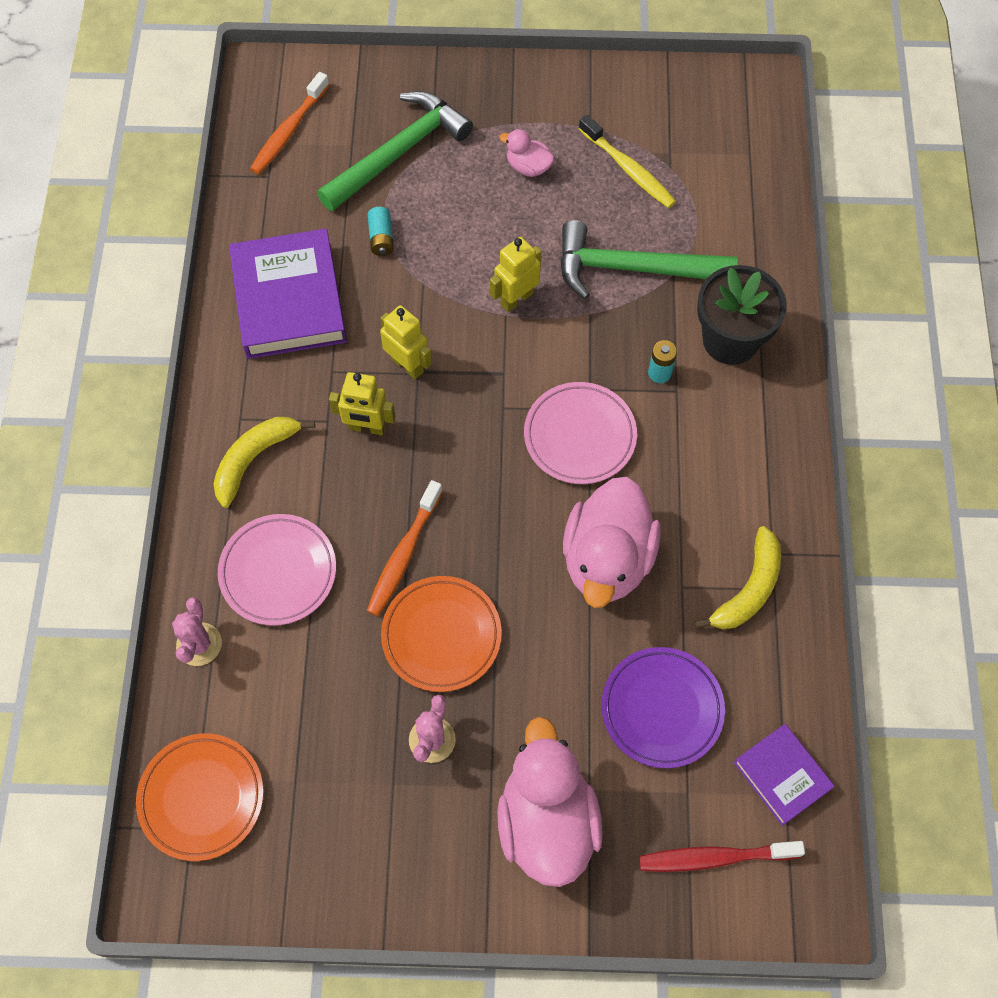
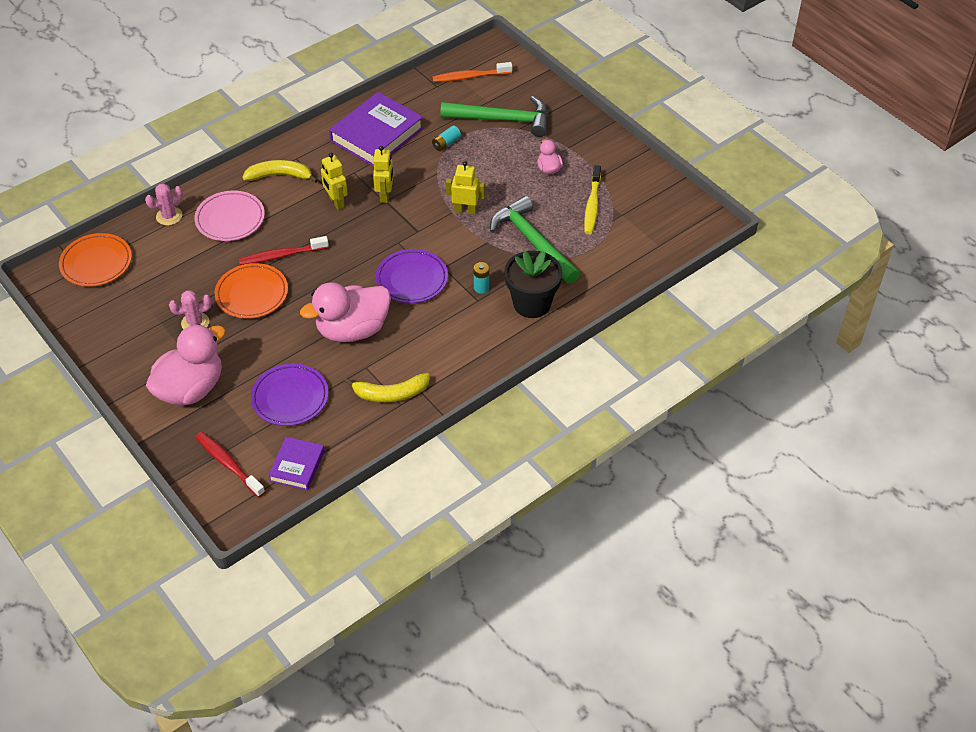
camera: 50 degrees right, 15 degrees down
orange toothbrush [367,480,443,616] -> red toothbrush [239,236,329,265]
pink plate [524,382,637,484] -> purple plate [376,249,448,303]

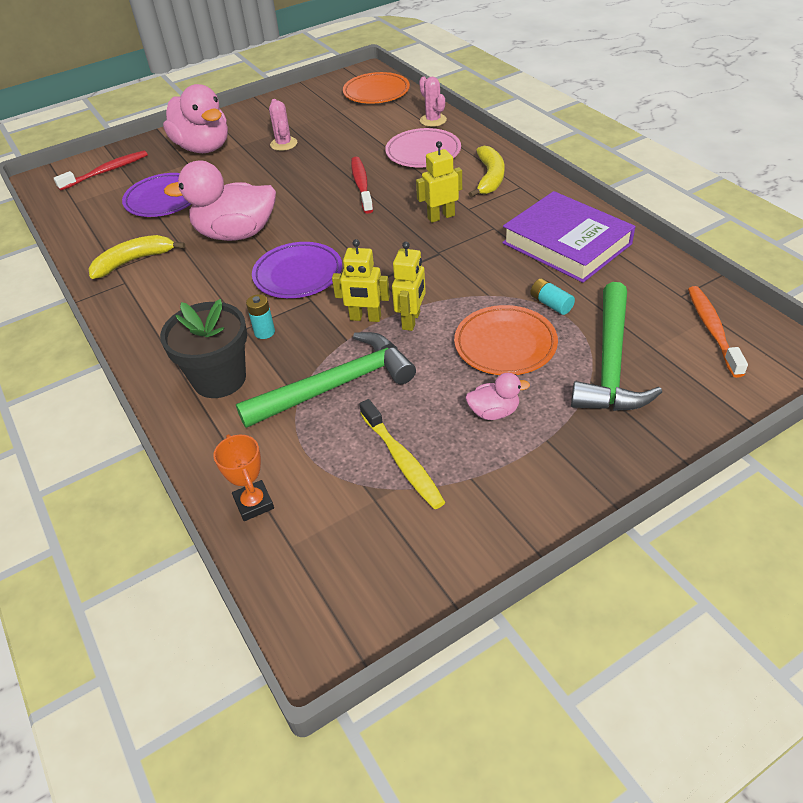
camera: 100 degrees right, 5 degrees down
orange plate [215,263,288,319] -> orange plate moved to [454,305,558,375]
purple book [268,437,325,490] -> none
pink duck [300,282,391,342] -> pink duck turned 75 degrees counterclockwise [164,161,276,241]
yellow banana [344,373,430,402] -> yellow banana turned 60 degrees clockwise [88,235,185,279]
yellow robot [373,146,394,203] -> yellow robot moved to [332,239,390,322]
yellow toothbrush [584,165,601,234] -> yellow toothbrush turned 135 degrees counterclockwise [360,399,445,509]
none -> orange trophy [213,434,274,521]

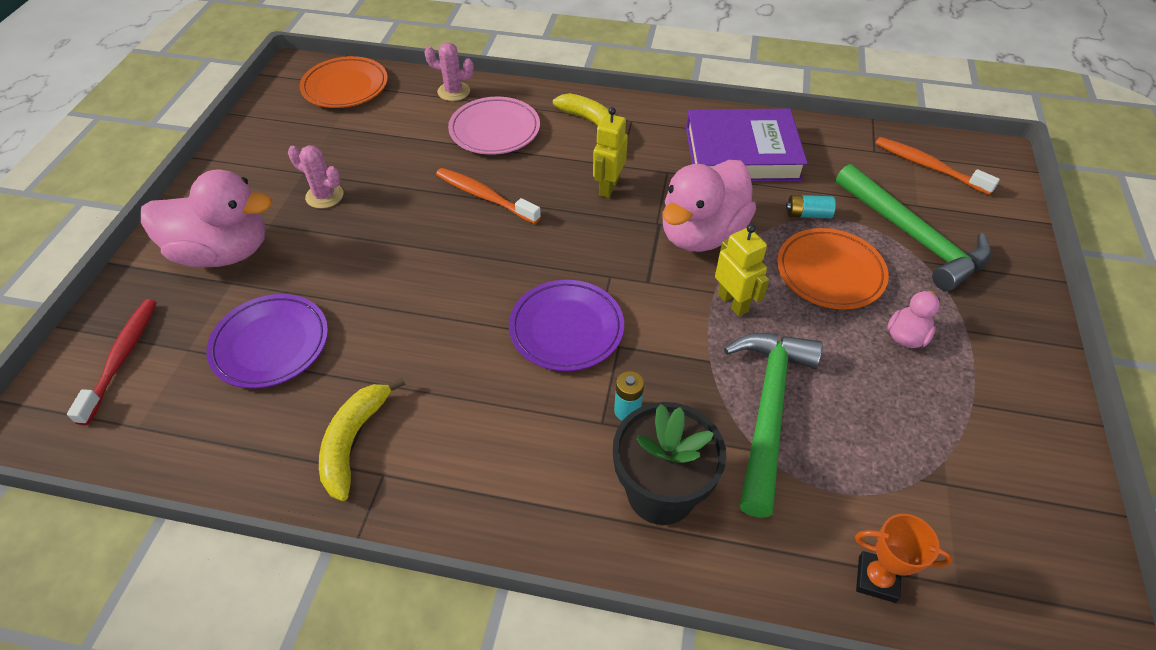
camera: 50 degrees left, 5 degrees up
pink duck [164,161,276,241] -> pink duck moved to [663,160,756,252]
yellow robot [332,239,390,322] -> none
red toothbrush [351,157,373,214] -> orange toothbrush [436,168,541,224]
yellow toothbrush [360,399,445,509] -> none

